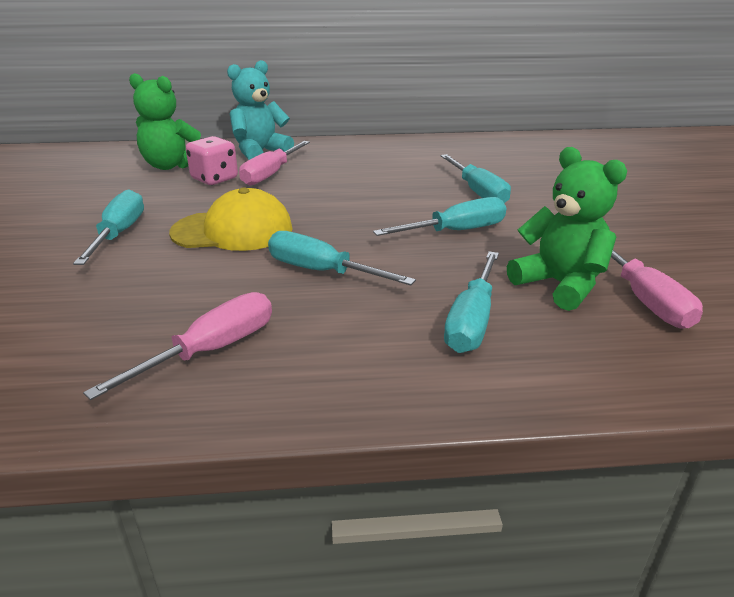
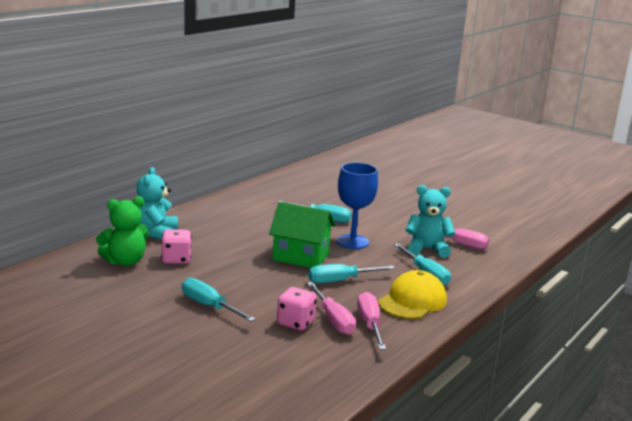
camera: 50 degrees left, 10 degrees down
yellow cap [169,187,292,251] -> yellow cap moved to [378,270,447,319]
pink screwdriver [239,141,310,186] -> pink screwdriver moved to [307,282,356,335]
turquoise screwdriver [373,197,506,236] -> blue goblet [336,163,378,249]
green teddy bear [507,147,627,311] -> turquoise teddy bear [405,185,455,258]
none -> green house [269,202,335,268]
none -> pink dice [277,287,317,330]

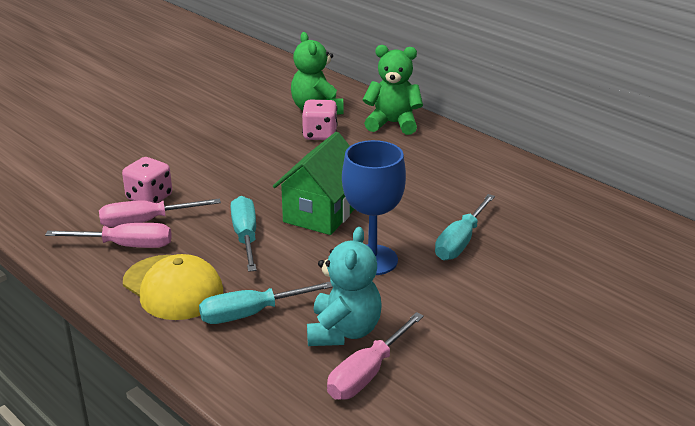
camera: 100 degrees right, 10 degrees up
turquoise teddy bear [136,167,178,240] -> green teddy bear [363,45,423,135]
turquoise screwdriver [182,278,256,322] -> none

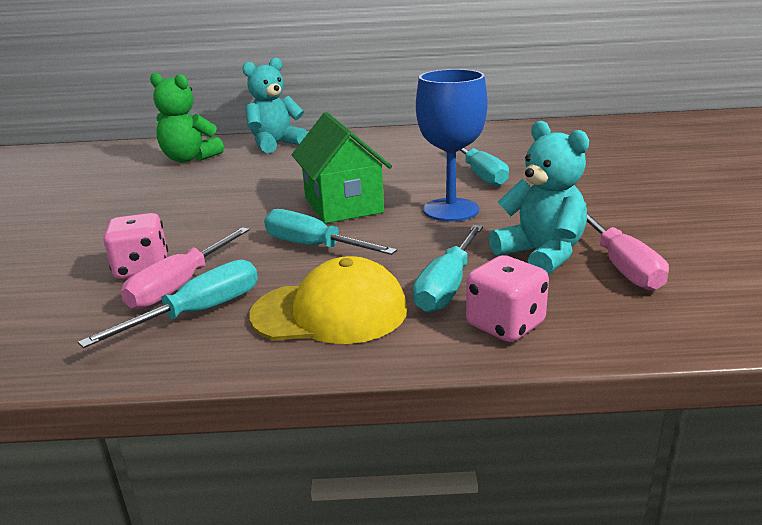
camera: 45 degrees left, 5 degrees down
pink screwdriver [45,223,172,248] -> turquoise screwdriver [78,259,258,348]
pink dice [302,100,338,140] -> pink dice moved to [466,255,549,342]
green teddy bear [363,45,423,135] -> turquoise teddy bear [242,58,308,153]

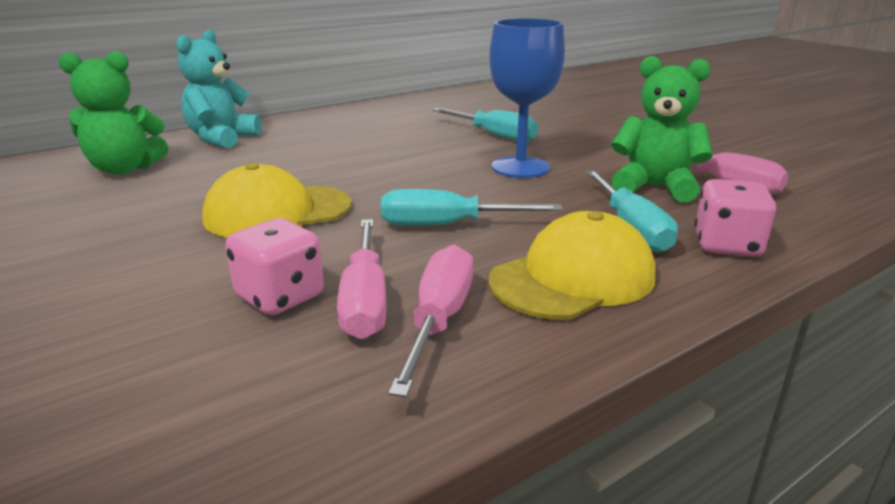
camera: 35 degrees left, 0 degrees up
turquoise screwdriver [78,259,258,348] -> pink screwdriver [388,245,473,398]
green house [292,112,392,223] -> none
turquoise teddy bear [489,121,589,275] -> green teddy bear [611,56,713,202]
none -> yellow cap [202,163,352,237]

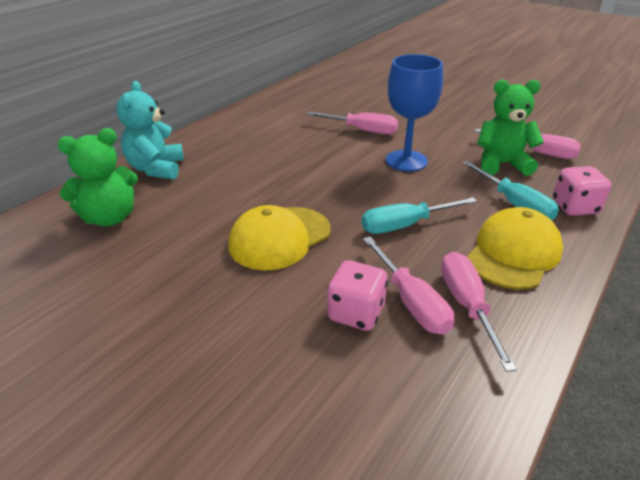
camera: 20 degrees left, 10 degrees up
turquoise screwdriver [432,108,538,142] -> pink screwdriver [306,112,399,135]

